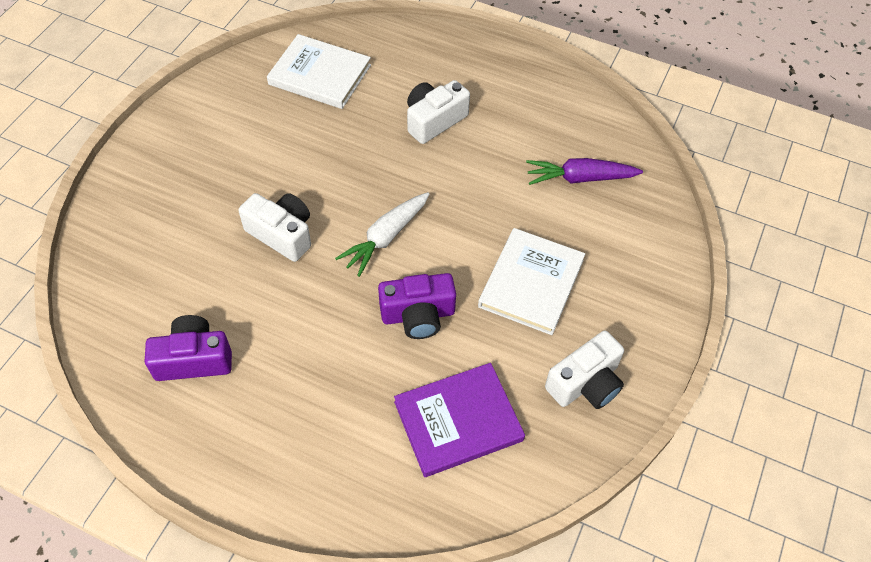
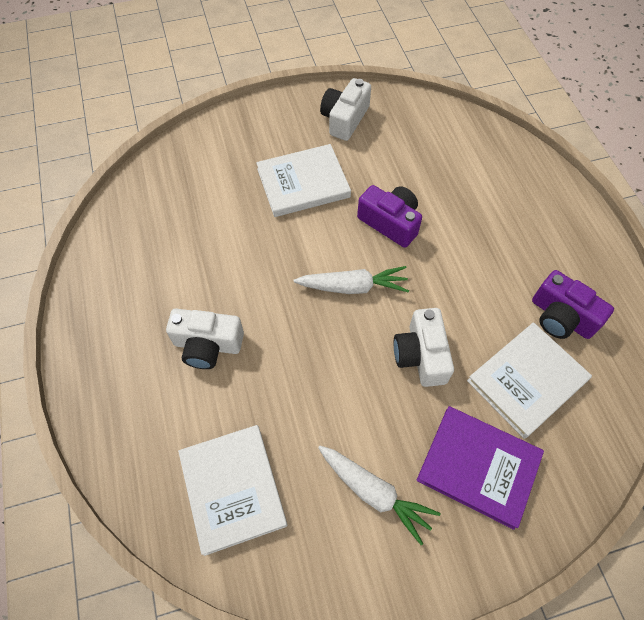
camera: 130 degrees left, 5 degrees up
purple book [394,363,525,477] -> purple book moved to [416,406,544,530]
purple carrot [526,158,643,185] -> none
white camera [545,331,624,409] -> white camera turned 75 degrees counterclockwise [320,78,371,141]
none -> white carrot [318,446,441,545]
none -> white book [467,322,592,439]

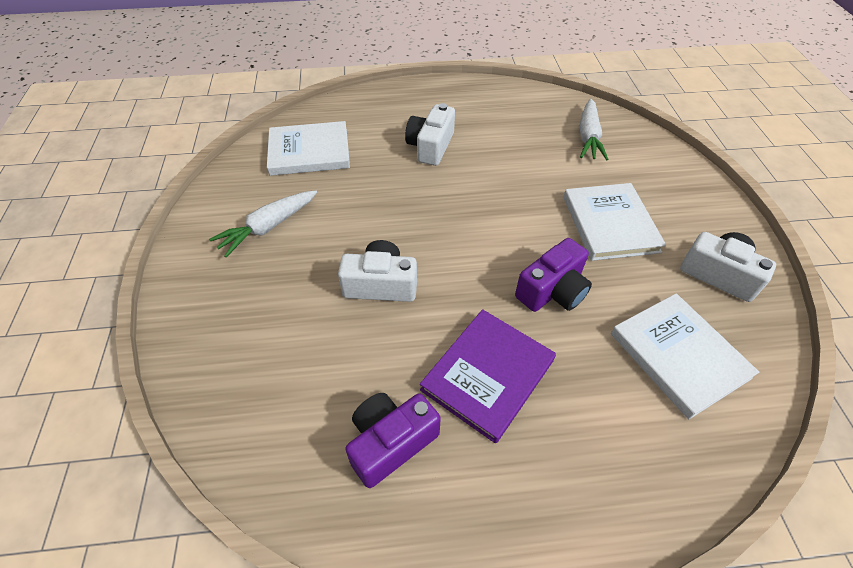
camera: 100 degrees right, 10 degrees down
white carrot [294,266,409,294] -> white carrot moved to [580,99,609,160]
purple book [416,406,544,530] -> purple book moved to [420,309,556,444]
white book [467,322,592,439] -> white book moved to [611,293,759,419]

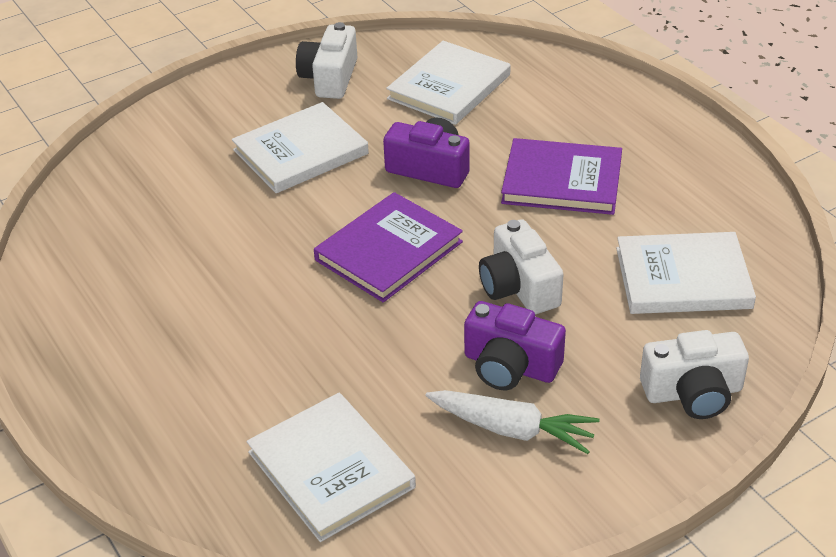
camera: 115 degrees left, 10 degrees down
purple camera [345,393,441,488] -> purple camera moved to [464,301,566,390]
white camera [405,103,455,166] -> white camera moved to [640,330,749,419]
white carrot [580,99,609,160] -> none
none -> purple book [314,192,463,303]
none -> white book [616,232,756,314]

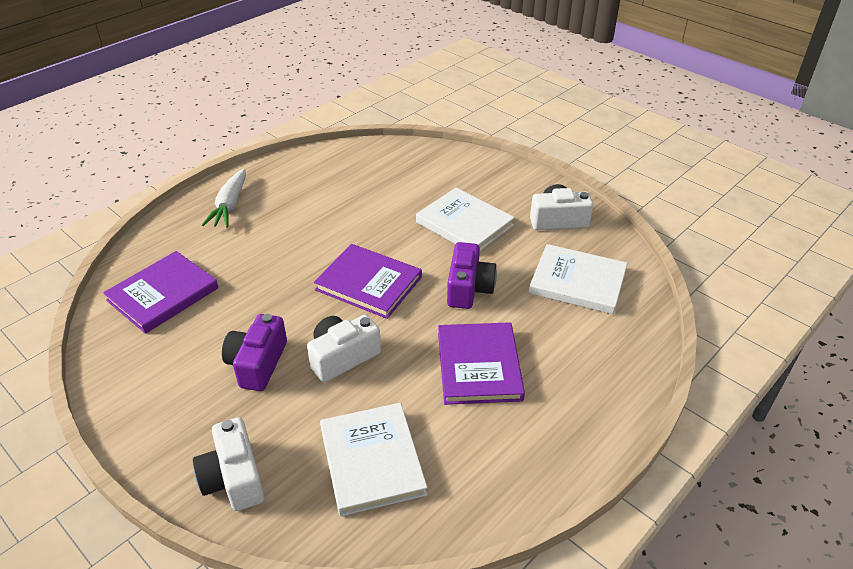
camera: 75 degrees right, 0 degrees up
white book [246,393,416,542] -> purple book [103,251,218,334]
white carrot [426,390,599,454] -> white carrot moved to [202,169,246,228]

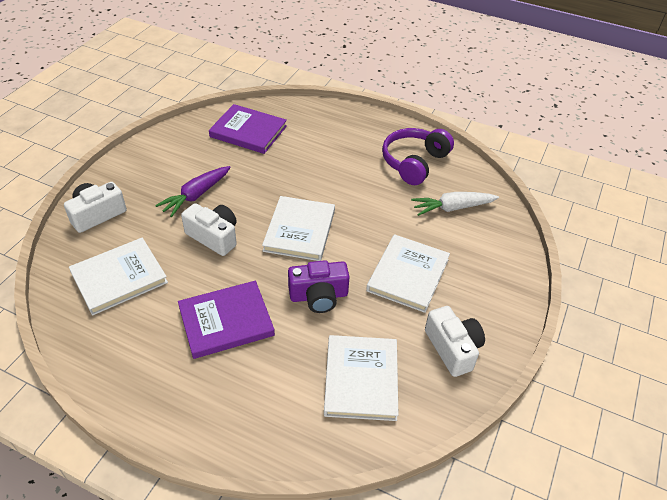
camera: 70 degrees right, 5 degrees up
white carrot [202,169,246,228] -> white carrot moved to [411,192,499,216]
purple camera [222,314,287,391] -> purple carrot [155,166,231,217]
purple book [314,244,422,319] -> white book [262,196,335,261]
none -> purple headphones [382,128,454,185]

